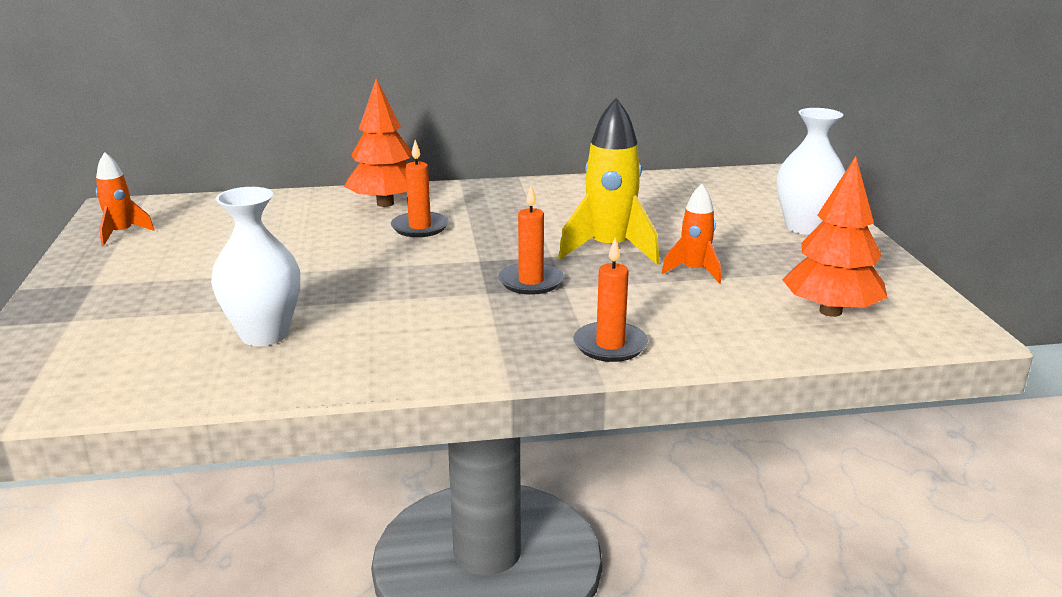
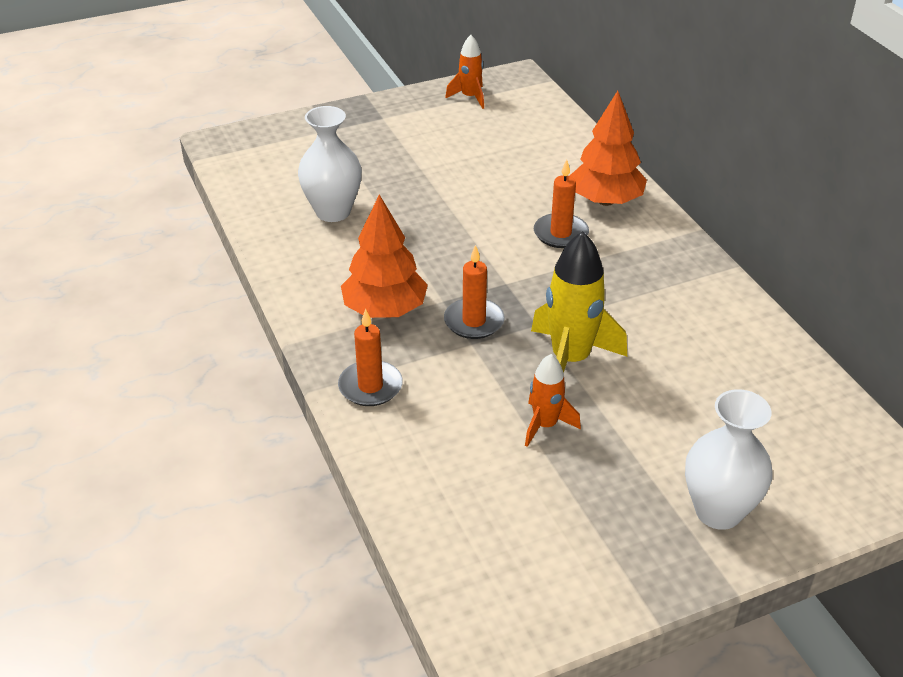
camera: 75 degrees right, 15 degrees up
orange tree [782,156,888,317] -> orange tree moved to [341,194,428,318]

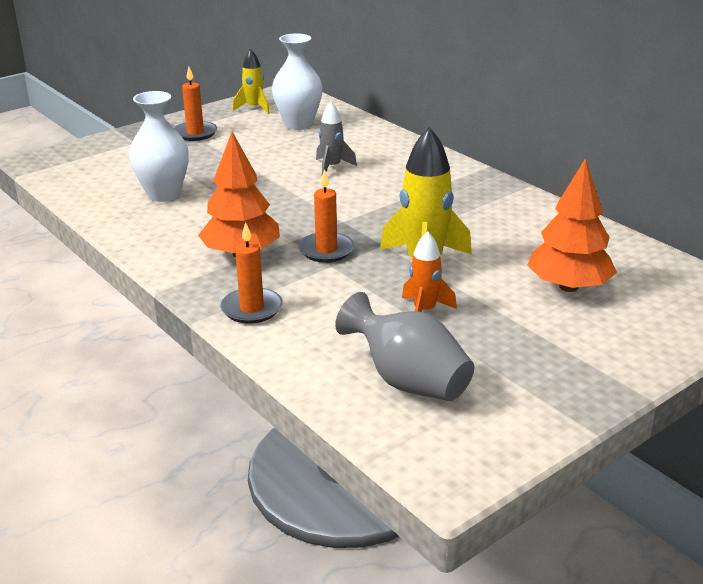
camera: 15 degrees left, 10 degrees down
orange rocket [445,35,484,109] -> yellow rocket [233,49,270,114]
orange candle [534,160,589,248] -> orange candle moved to [174,67,217,141]
orange tree [570,91,647,206] -> orange tree moved to [527,158,617,292]
white vase [685,389,773,530] -> white vase moved to [272,33,322,130]
none -> grey rocket [316,102,357,175]
none -> grey vase [335,292,474,401]

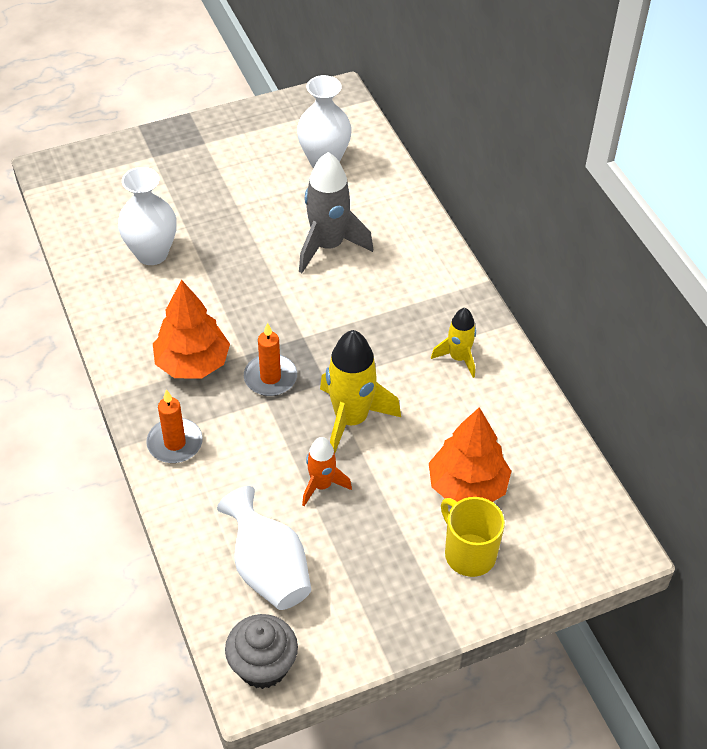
camera: 15 degrees right, 20 degrees up
orange candle [174,67,217,141] -> none
yellow rocket [233,49,270,114] -> yellow rocket moved to [431,308,476,378]
grey rocket [316,102,357,175] -> grey rocket [299,152,373,273], size x1.74
grey vase [335,292,474,401] -> white vase [217,486,311,610]
none -> grey cupcake [225,614,298,689]
none -> yellow mug [441,497,505,577]

